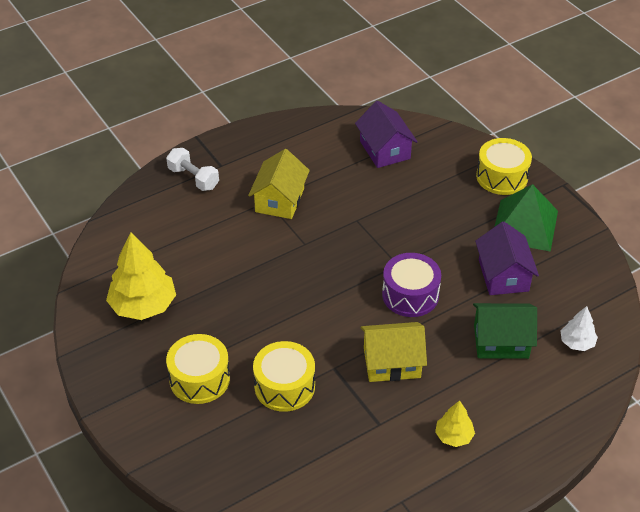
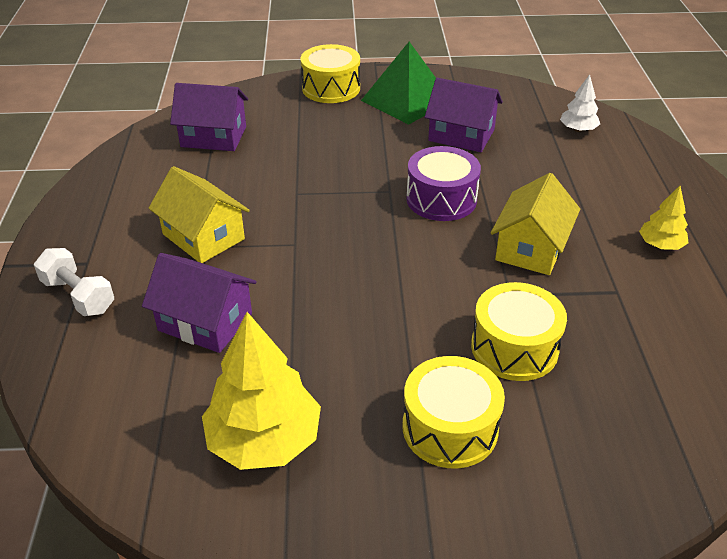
camera: 60 degrees left, 5 degrees down
white dumbbell [166,148,219,191] -> white dumbbell turned 60 degrees clockwise [34,248,114,316]
green house [473,303,537,359] -> none
none -> purple house [142,253,257,353]

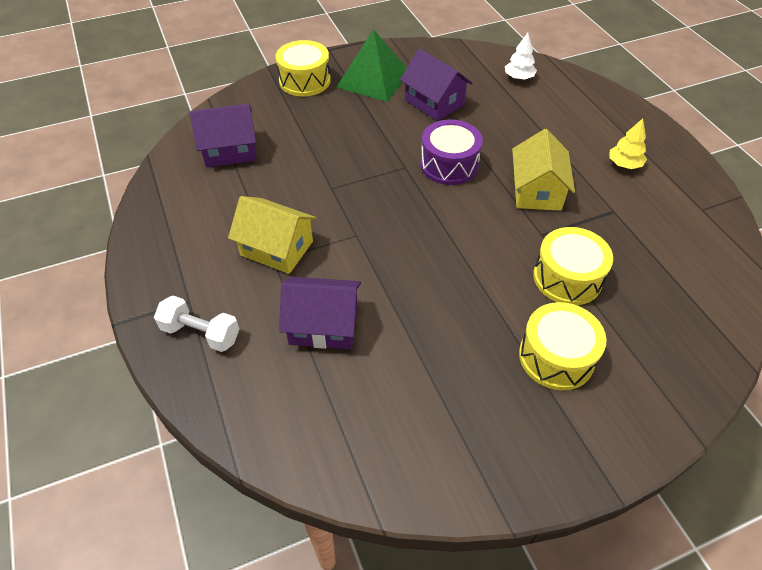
camera: 20 degrees left, 10 degrees up
yellow tree [202,312,321,470] -> none
purple house [425,78,503,152] -> purple house turned 45 degrees clockwise [400,49,472,121]

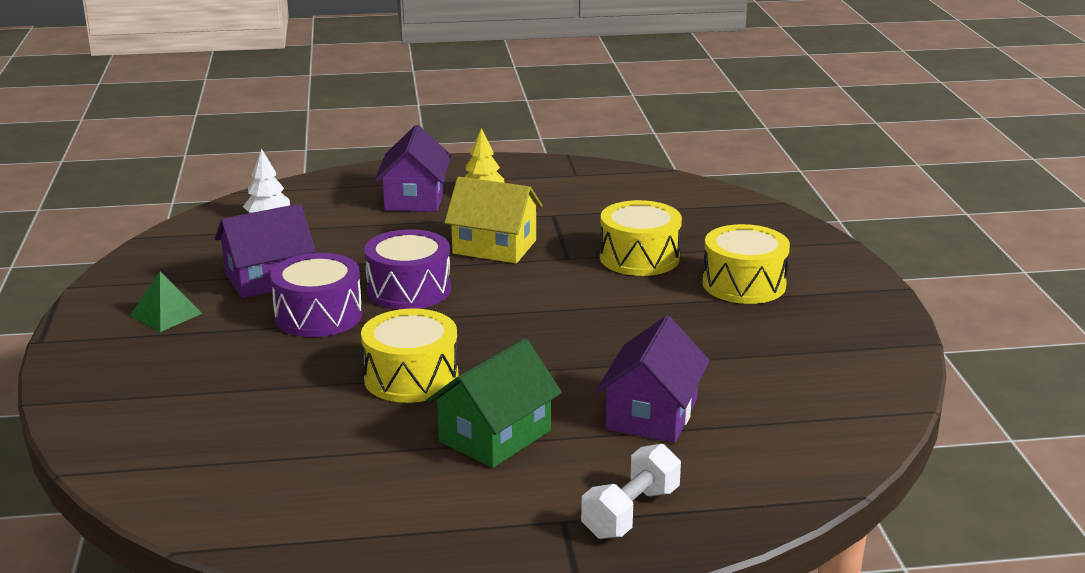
camera: 75 degrees left, 25 degrees down
purple house [190,104,257,168] -> purple house moved to [375,125,451,212]
yellow house [228,196,317,274] -> green house [426,339,562,468]
yellow drum [276,40,331,96] -> yellow drum moved to [361,308,458,403]
green pyramid [337,29,407,102] -> green pyramid [130,272,202,332], size x0.54
none -> purple drum [270,253,362,337]

